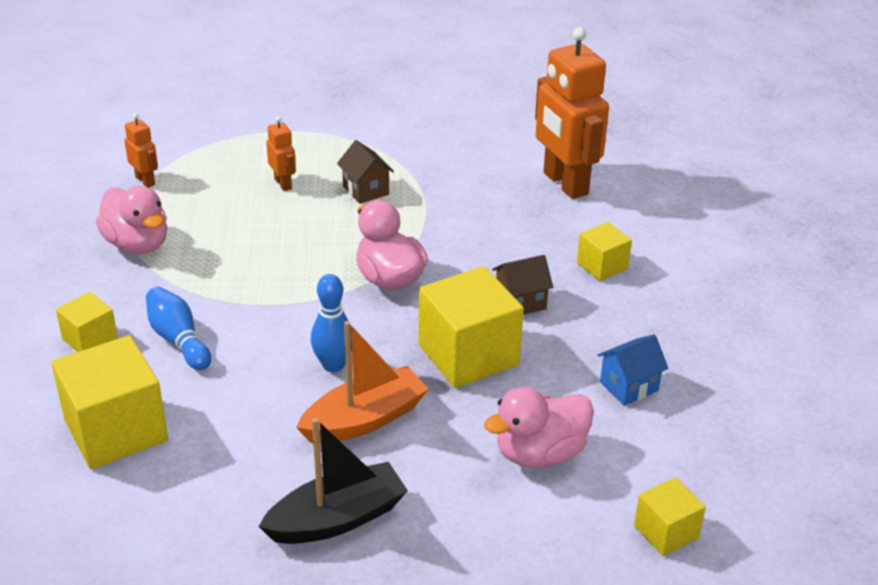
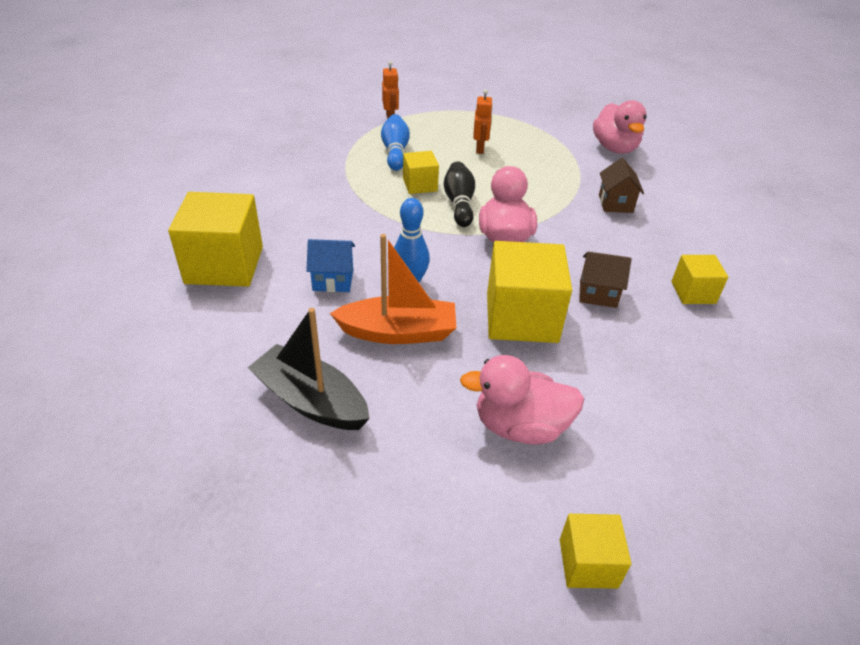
camera: 30 degrees right, 5 degrees up
yellow cube [56,292,118,352] -> yellow cube moved to [403,151,439,194]
pink duck [96,186,167,254] -> pink duck moved to [593,100,647,154]
blue bowling pin [146,287,211,370] -> blue bowling pin moved to [381,114,410,171]
black boat [258,418,408,544] -> black boat turned 150 degrees counterclockwise [248,308,370,430]
brown house [337,140,394,204] -> brown house moved to [599,158,644,213]
orange robot [535,27,609,199] -> none
blue house [598,334,669,406] -> blue house moved to [306,239,355,292]
none -> black bowling pin [444,161,475,227]

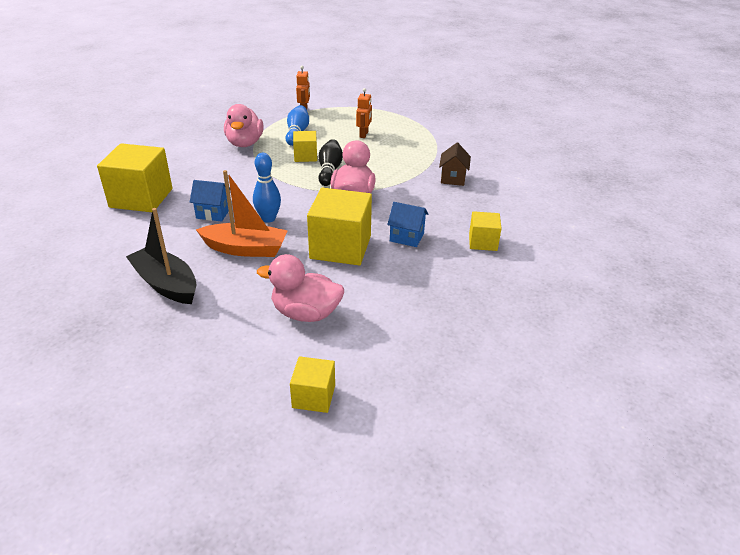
camera: 10 degrees right, 5 degrees down
brown house [579,251,632,308] -> blue house [387,202,428,247]
pink duck [593,100,647,154] -> pink duck moved to [224,104,264,147]

